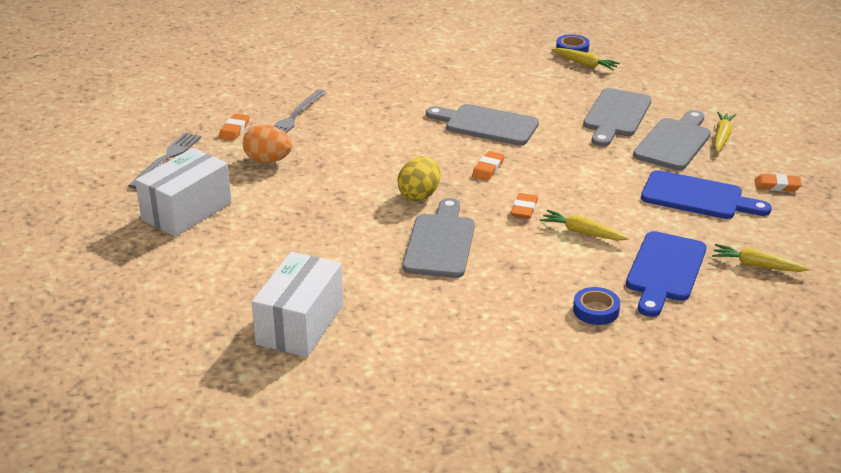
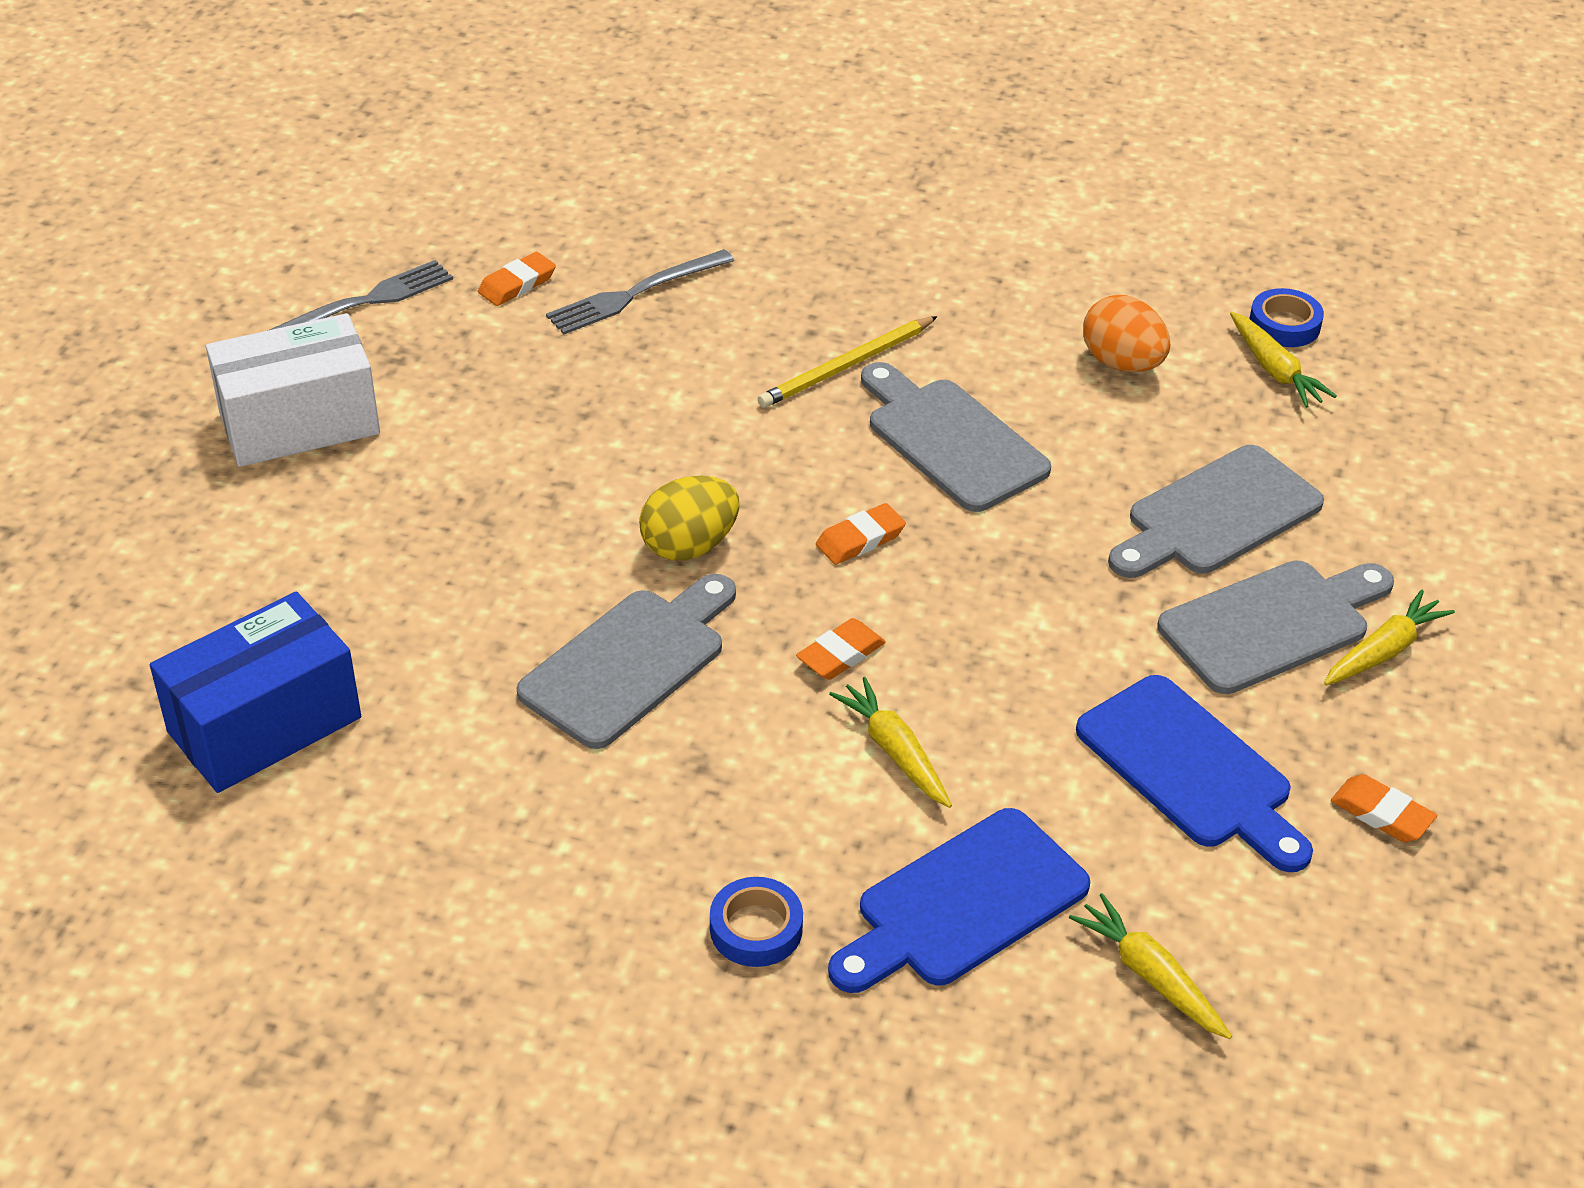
camera: 30 degrees right, 10 degrees up
orange egg [243,125,292,163] -> orange egg moved to [1083,295,1170,372]
white box [251,252,343,357] -> blue box [150,592,361,793]
none -> yellow pencil [758,316,938,408]

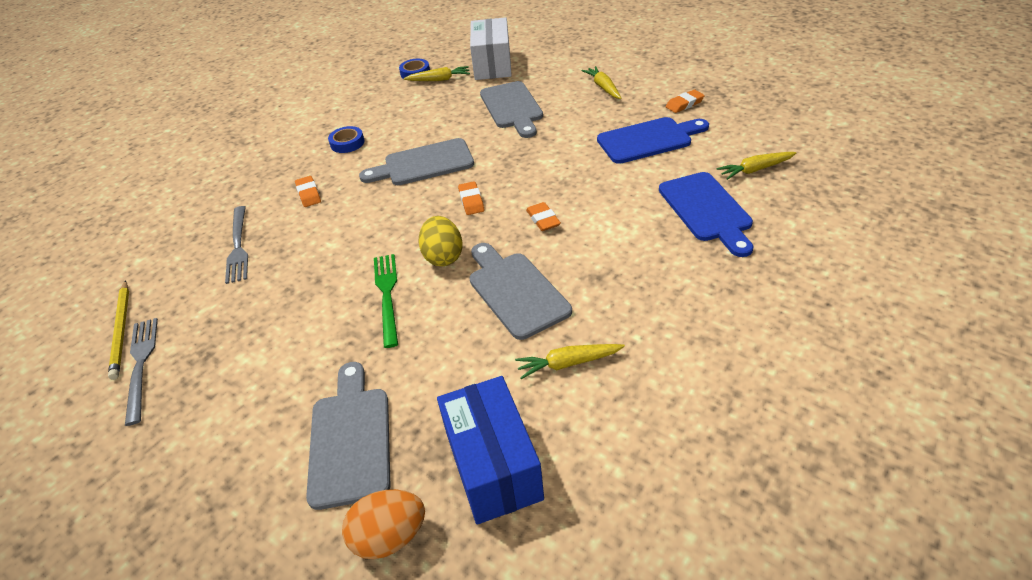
camera: 65 degrees left, 0 degrees up
white box [206,313,380,467] -> white box moved to [470,17,512,80]
orange eraser [478,252,556,306] -> orange eraser moved to [295,176,321,207]
blue tape [710,877,803,967] -> blue tape moved to [328,126,364,153]
yellow pencil [758,316,938,408] -> yellow pencil moved to [108,280,129,380]
yellow carrot [829,677,952,808] -> yellow carrot moved to [515,344,625,379]
orange egg [1083,295,1170,372] -> orange egg moved to [342,489,425,559]
grey cutting board [1157,561,1394,694] -> grey cutting board moved to [306,362,390,510]
none -> green fork [374,254,398,348]

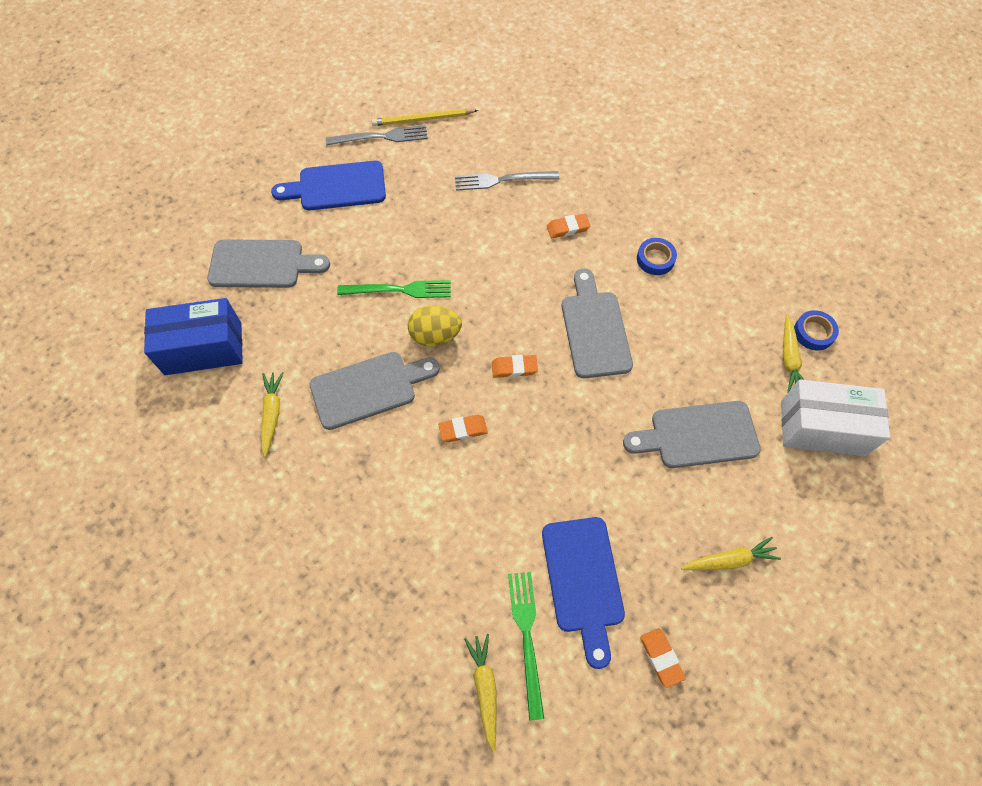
camera: 95 degrees right, 20 degrees up
orange egg [342,489,425,559] -> none
blue cutting board [659,172,753,257] -> blue cutting board moved to [271,161,386,210]
none -> green fork [508,572,544,721]

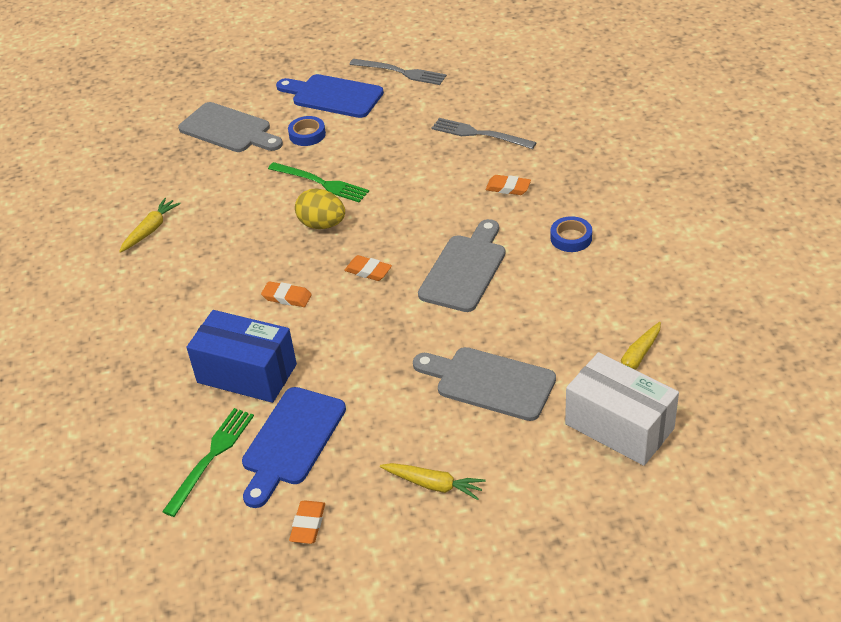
camera: 35 degrees right, 20 degrees down
blue box [144,298,243,375] -> blue box moved to [186,310,297,403]
grey cutting board [310,352,440,430] -> none
yellow pencil [372,108,478,126] -> none
yellow carrot [464,634,497,751] -> none
blue tape [794,310,839,351] -> blue tape moved to [288,116,326,146]

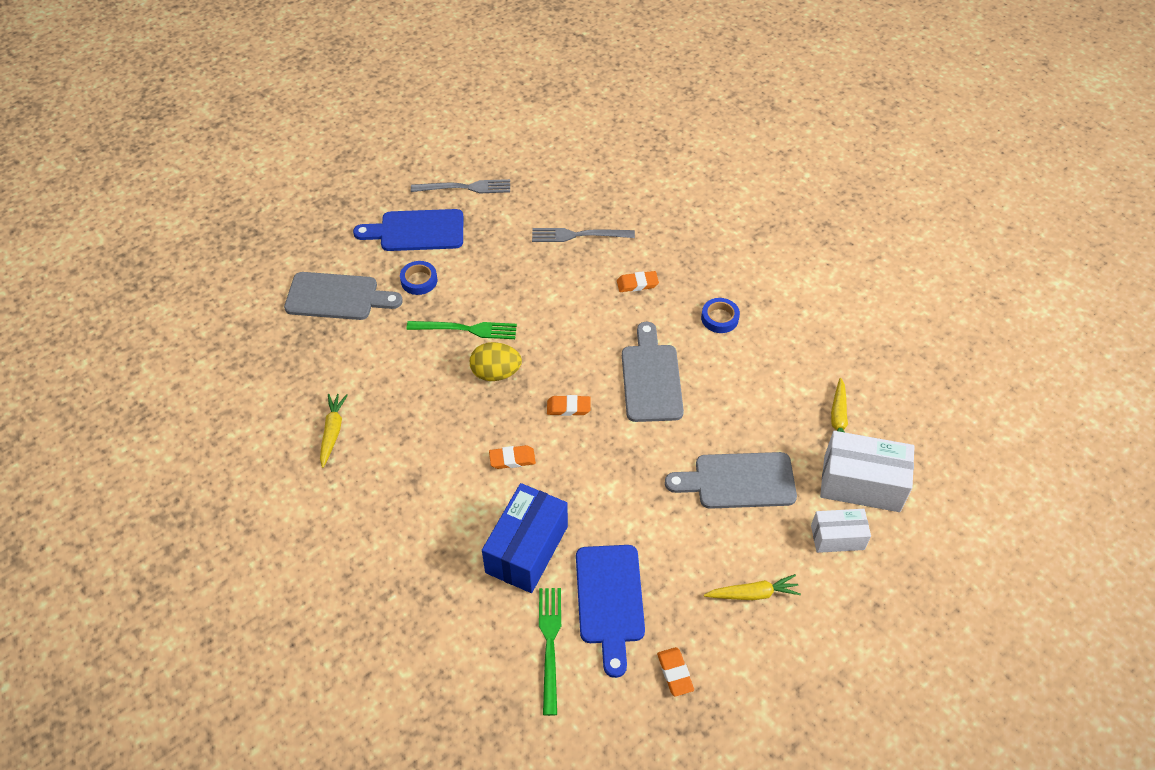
camera: 30 degrees left, 10 degrees up
blue box [186,310,297,403] -> blue box turned 60 degrees counterclockwise [482,483,568,593]
none -> white box [811,509,871,553]

